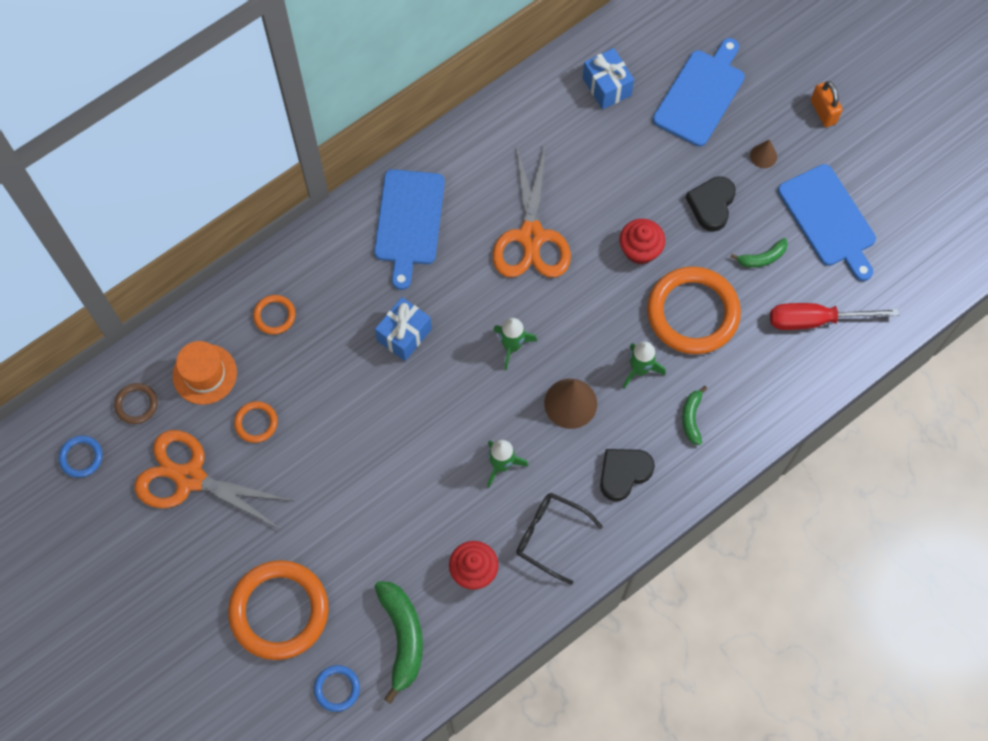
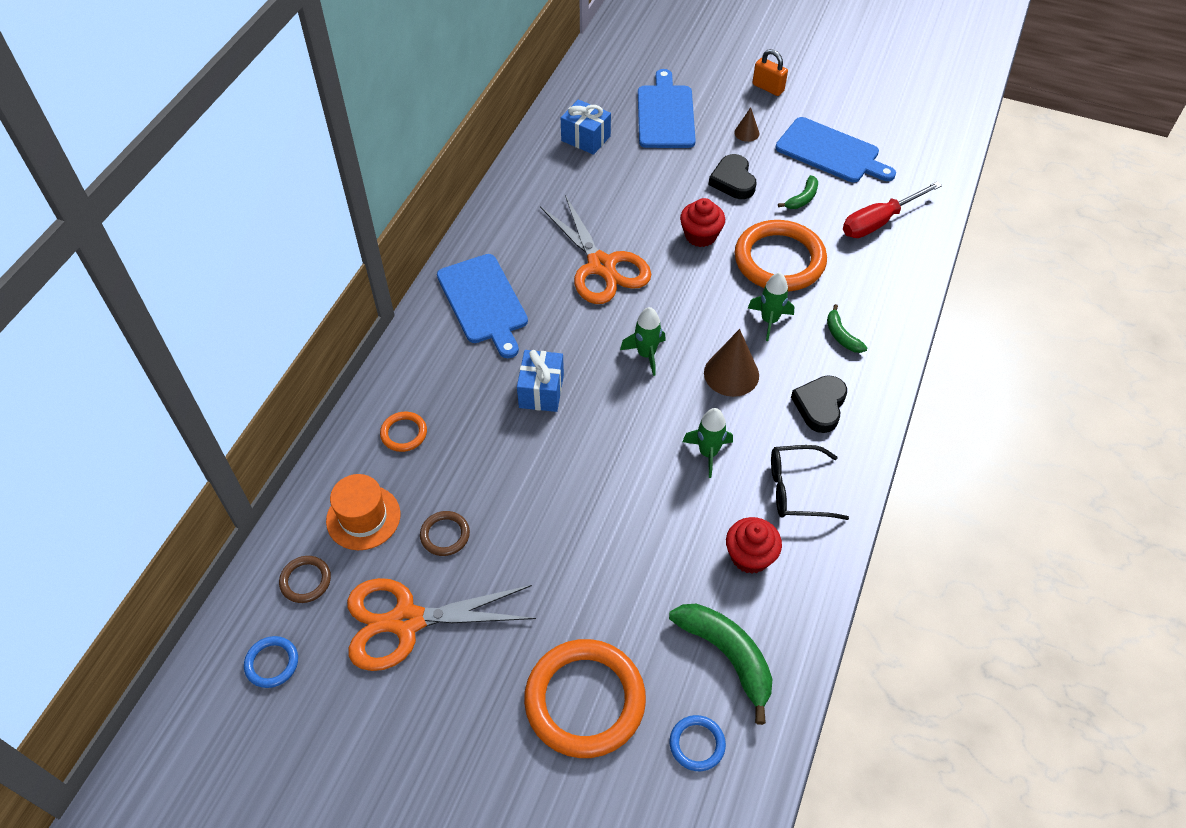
camera: 30 degrees left, 15 degrees down
orange ring [234,401,277,443] -> brown ring [420,511,470,556]

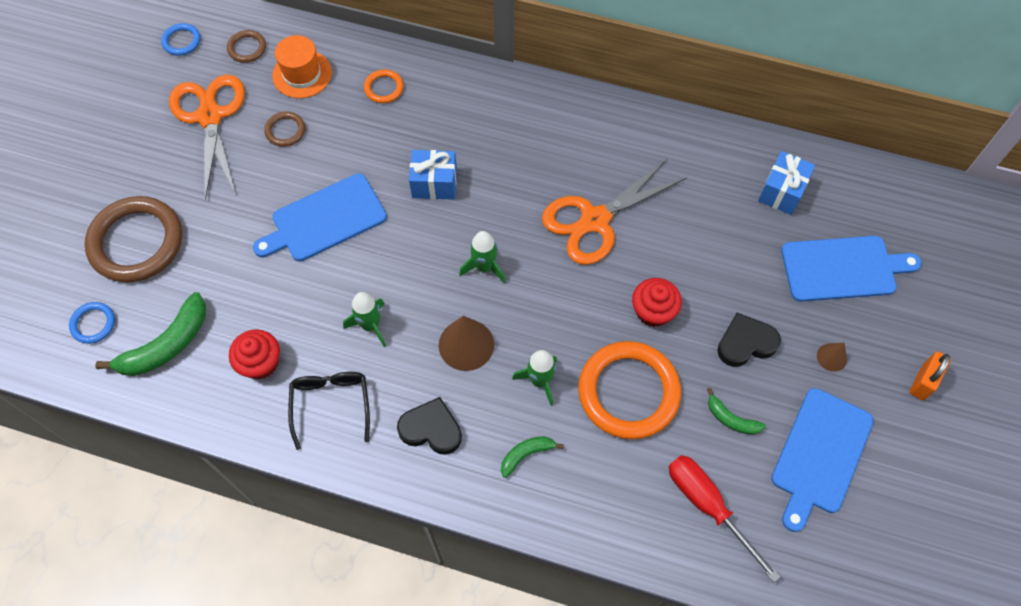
camera: 85 degrees right, 10 degrees up
blue cutting board [437,254,528,358] -> blue cutting board moved to [253,173,387,261]
orange ring [524,639,646,758] -> brown ring [84,196,182,282]

